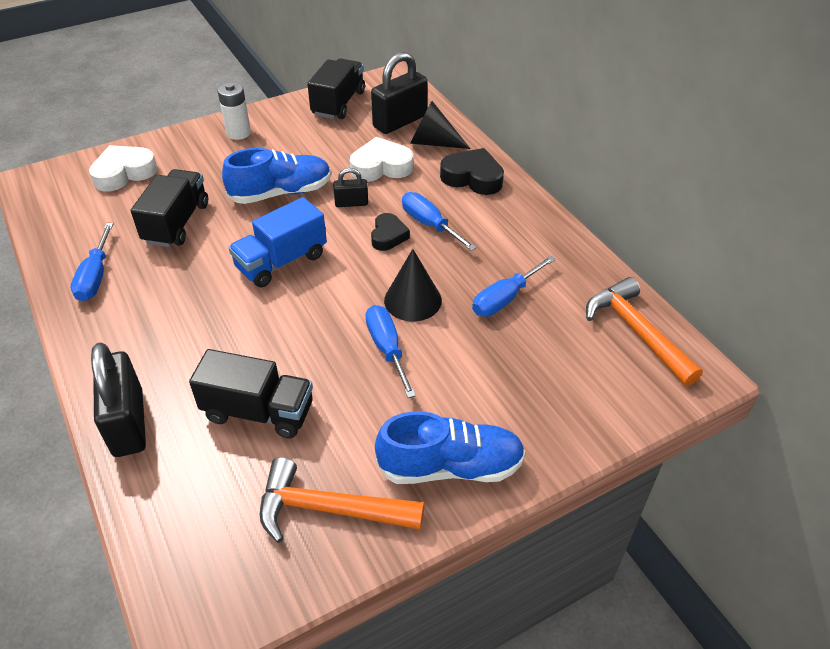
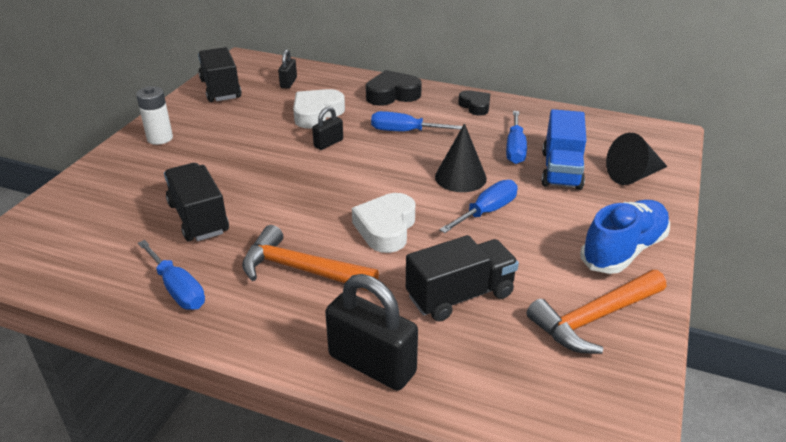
camera: 40 degrees left, 10 degrees down
white heart [89,145,158,191] -> white heart moved to [352,193,415,253]
blue shoe [222,148,331,204] -> none
blue truck [228,197,327,287] -> blue truck moved to [542,109,586,190]
blue screwdriver [365,305,416,398] -> blue screwdriver turned 105 degrees clockwise [439,180,518,233]
black padlock [371,52,428,134] -> black padlock [278,49,297,89], size x0.52
black heart [371,213,410,251] -> black heart moved to [458,90,490,116]
black cone [410,101,470,149] -> black cone moved to [606,133,668,185]
orange hammer [586,277,703,386] -> orange hammer moved to [242,225,379,291]

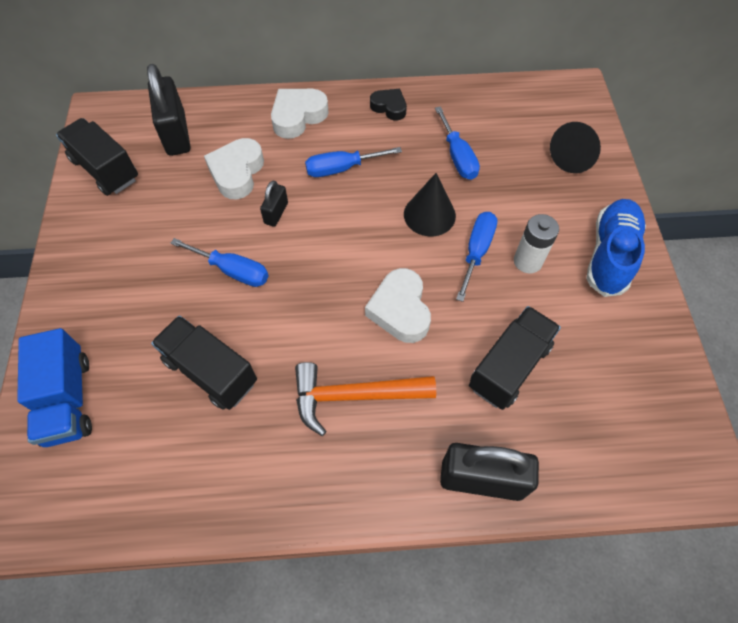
camera: 25 degrees left, 25 degrees up
white battery [136,86,173,145] -> white battery moved to [514,214,559,273]
blue screwdriver [138,240,205,310] -> blue screwdriver moved to [170,238,269,287]
black padlock [278,49,297,89] -> black padlock [147,64,190,156], size x1.93
black heart [366,70,422,106] -> white heart [271,89,329,139]
orange hammer [527,270,666,354] -> none
blue truck [542,109,586,190] -> blue truck moved to [17,328,92,447]

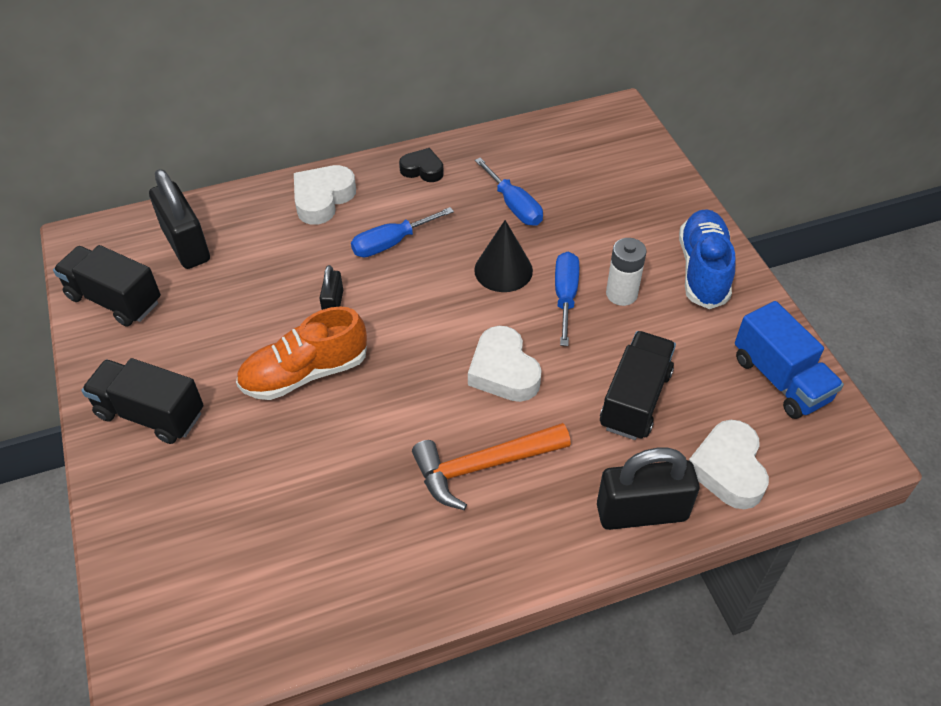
camera: 15 degrees left, 10 degrees down
blue truck [17,328,92,447] -> blue truck moved to [735,301,844,419]
black truck [151,315,257,410] -> black truck moved to [81,358,204,444]
blue screwdriver [170,238,269,287] -> orange shoe [236,307,367,400]
white heart [204,138,264,199] -> white heart moved to [689,420,769,509]
black cone [550,122,601,173] -> none

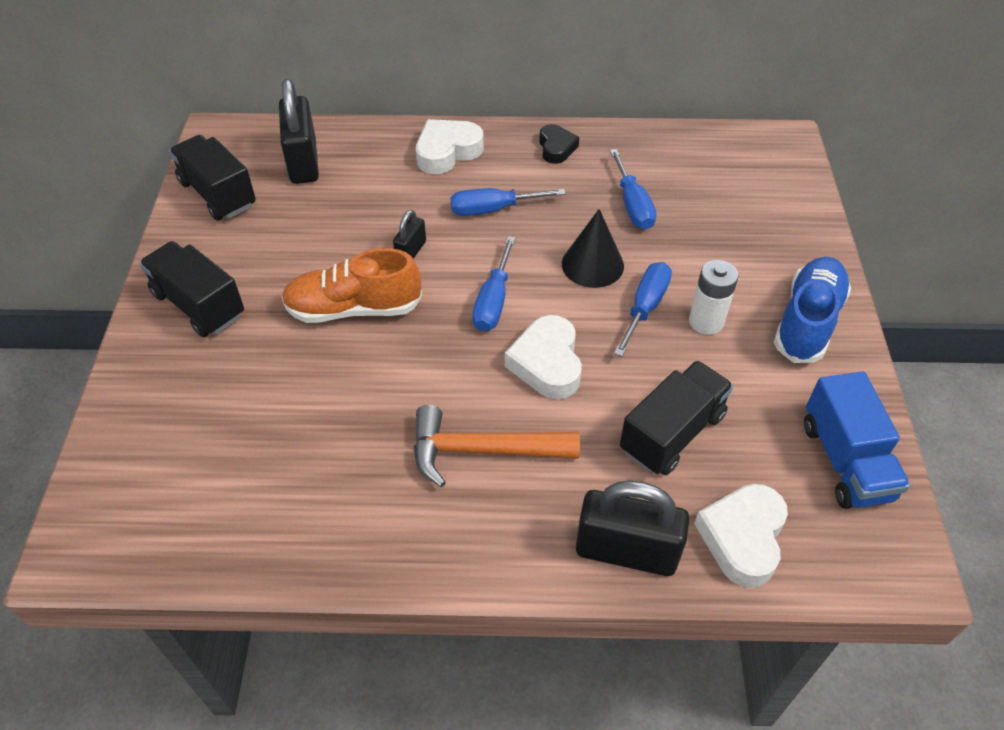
camera: 20 degrees right, 0 degrees up
black heart [399,148,444,182] -> black heart turned 45 degrees clockwise [539,124,579,164]
none -> blue screwdriver [472,236,516,332]

